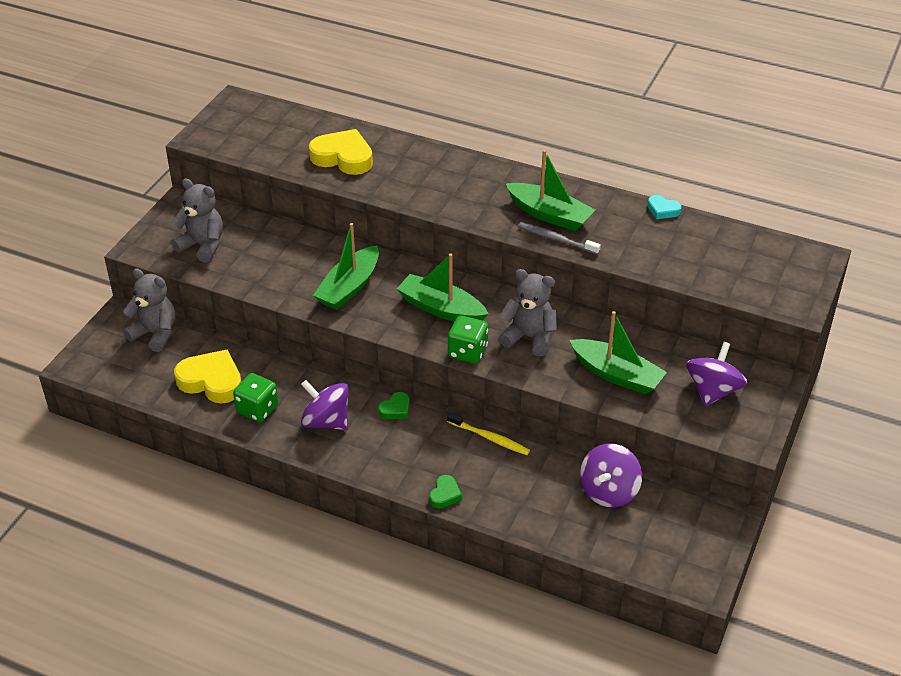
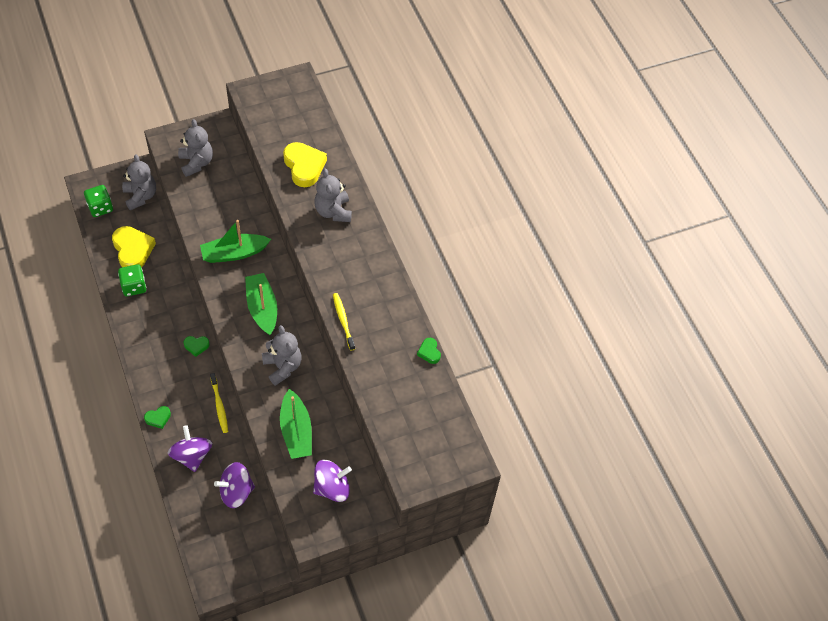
camera: 40 degrees right, 15 degrees up
purple spinning top [301,380,349,430] -> purple spinning top moved to [168,425,212,472]
green dice [448,315,488,364] -> green dice moved to [84,185,113,217]
green boat [506,150,595,231] -> none
grey toothbrush [518,222,601,255] -> yellow toothbrush [333,293,355,351]
turquoise heart [647,195,682,219] -> green heart [417,338,441,364]
none -> grey teddy bear [314,168,352,222]

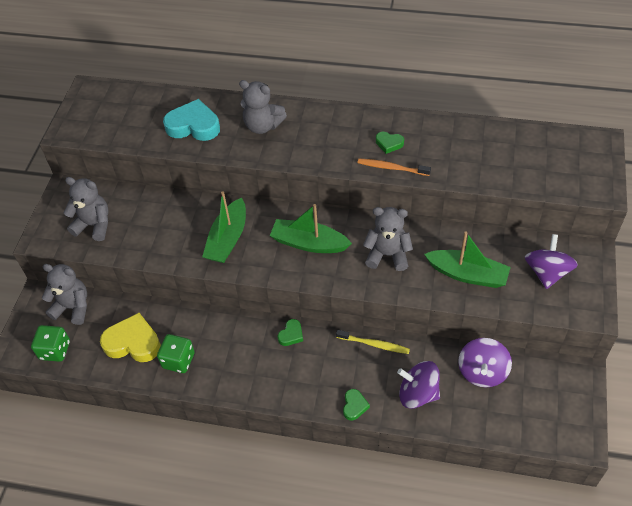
camera: 50 degrees left, 5 degrees down
yellow heart [283,142,327,187] -> turquoise heart [163,99,220,141]
yellow toothbrush [333,293,355,351] -> orange toothbrush [358,159,431,176]
green heart [417,338,441,364] -> green heart moved to [376,132,404,154]

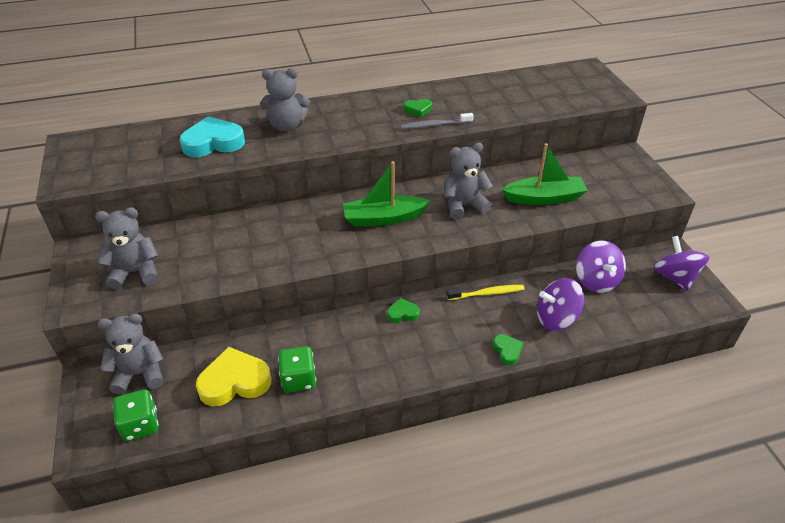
camera: 30 degrees left, 10 degrees down
green boat [202,191,246,263] -> none
green heart [278,319,303,346] -> green heart turned 105 degrees counterclockwise [387,298,420,323]
orange toothbrush [358,159,431,176] -> grey toothbrush [400,113,474,129]
purple spinning top [525,234,578,289] -> purple spinning top moved to [654,236,709,291]

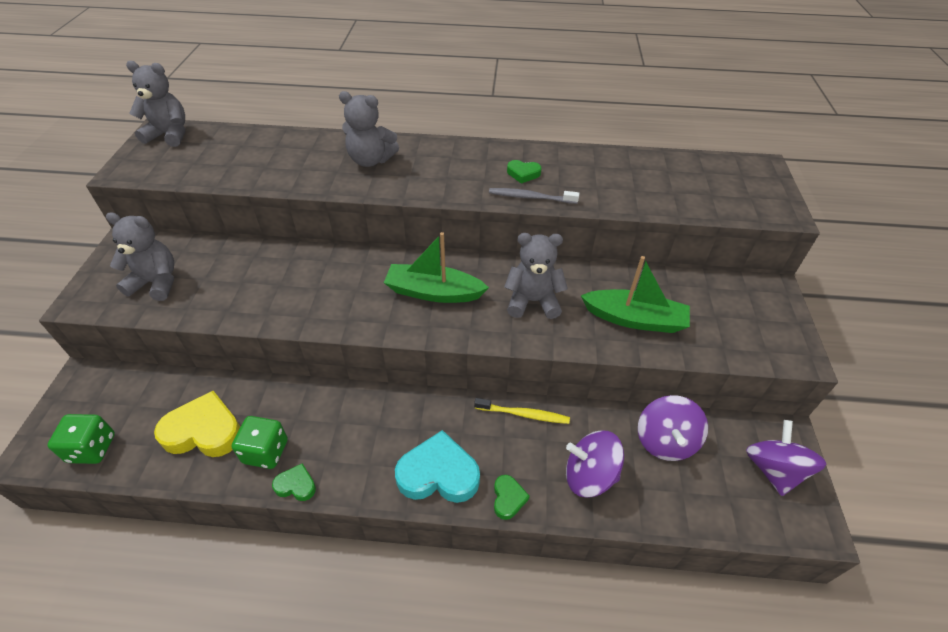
camera: 20 degrees right, 5 degrees up
grey teddy bear [97,314,164,395] -> grey teddy bear moved to [126,61,185,147]
turquoise heart [179,116,245,157] -> turquoise heart moved to [395,430,480,503]
green heart [387,298,420,323] -> green heart moved to [272,463,316,501]

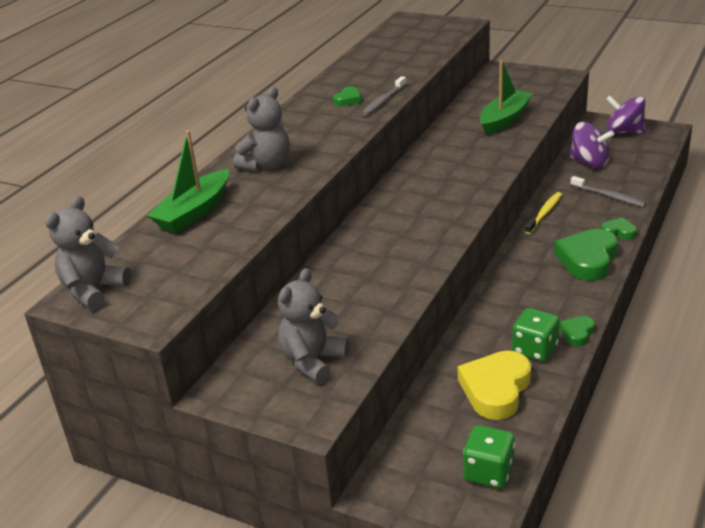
camera: 65 degrees left, 15 degrees down
green boat [384,232,489,303] -> green boat moved to [147,130,229,233]
turquoise heart [395,430,480,503] -> green heart [554,229,618,281]
grey teddy bear [504,233,568,319] -> none
purple spinning top [566,431,624,498] -> grey toothbrush [571,176,646,207]

